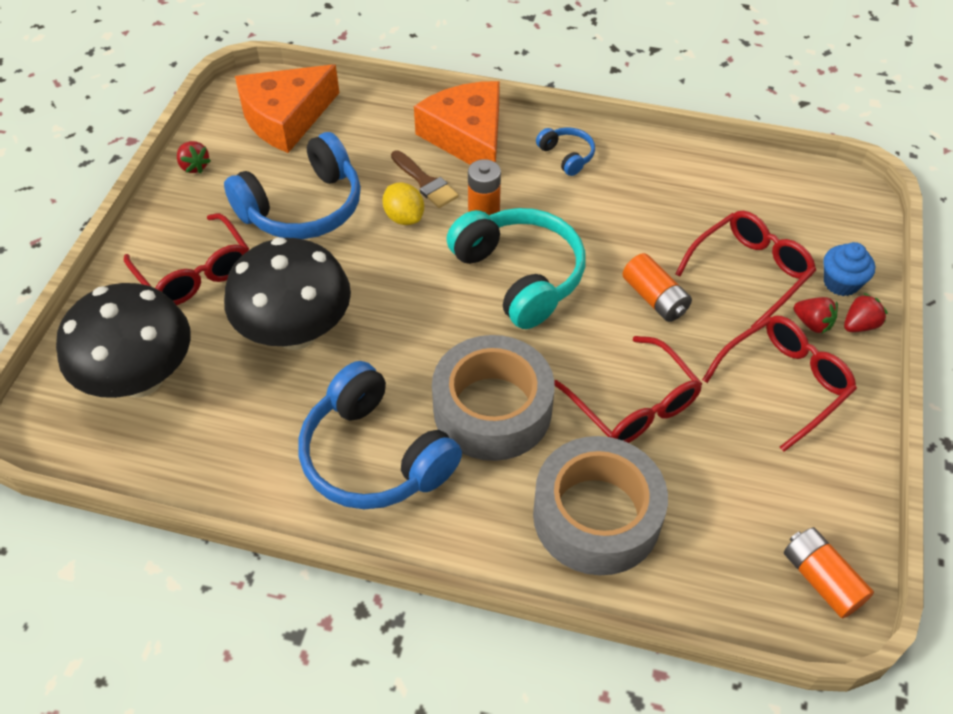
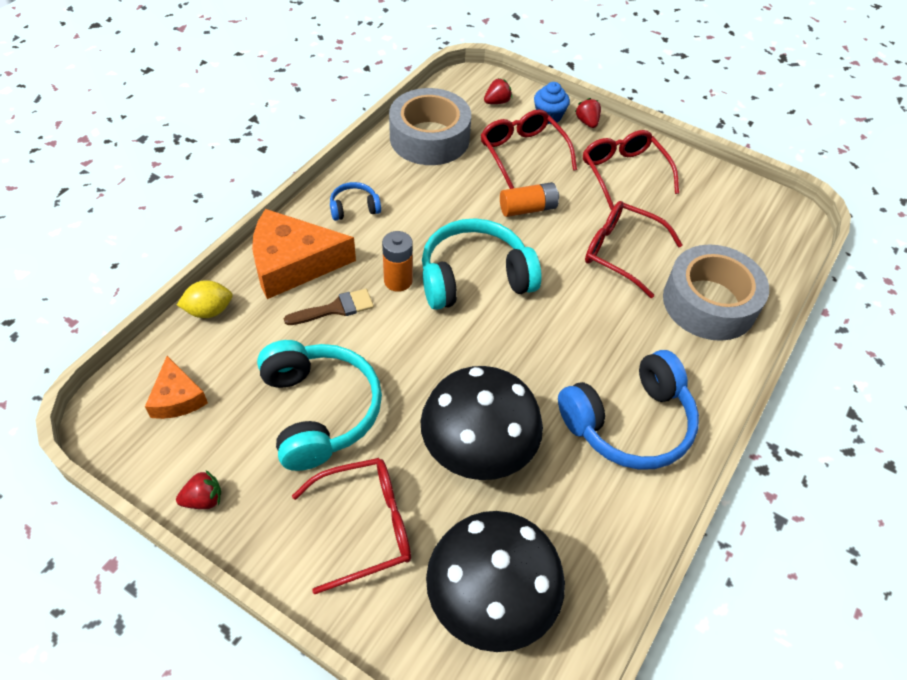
camera: 75 degrees left, 0 degrees up
blue headphones [224,132,361,239] -> turquoise headphones [257,340,382,471]
orange cheese [235,64,339,153] -> orange cheese [145,356,208,419], size x0.55
yellow lemon [382,182,424,225] -> yellow lemon moved to [177,280,233,318]
grey tape [432,335,555,461] -> grey tape moved to [389,88,471,165]
red glasses [554,336,702,443] -> red glasses turned 135 degrees counterclockwise [585,201,682,298]
orange battery [784,527,874,619] -> none
red strawberry [794,297,838,333] -> red strawberry moved to [484,78,512,104]

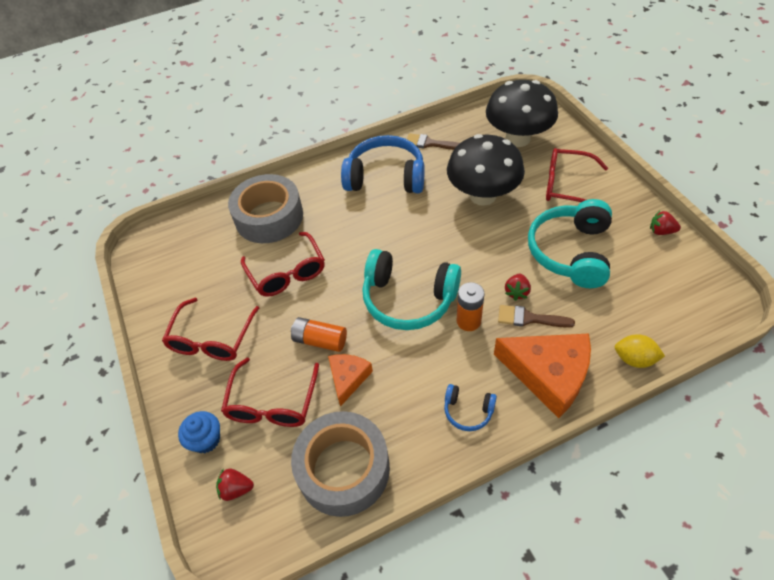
camera: 140 degrees left, 0 degrees up
orange cheese [145,356,208,419] -> orange cheese moved to [328,354,373,407]
red strawberry [575,98,601,128] -> red strawberry moved to [505,274,531,301]
none -> brown brush [407,133,460,150]

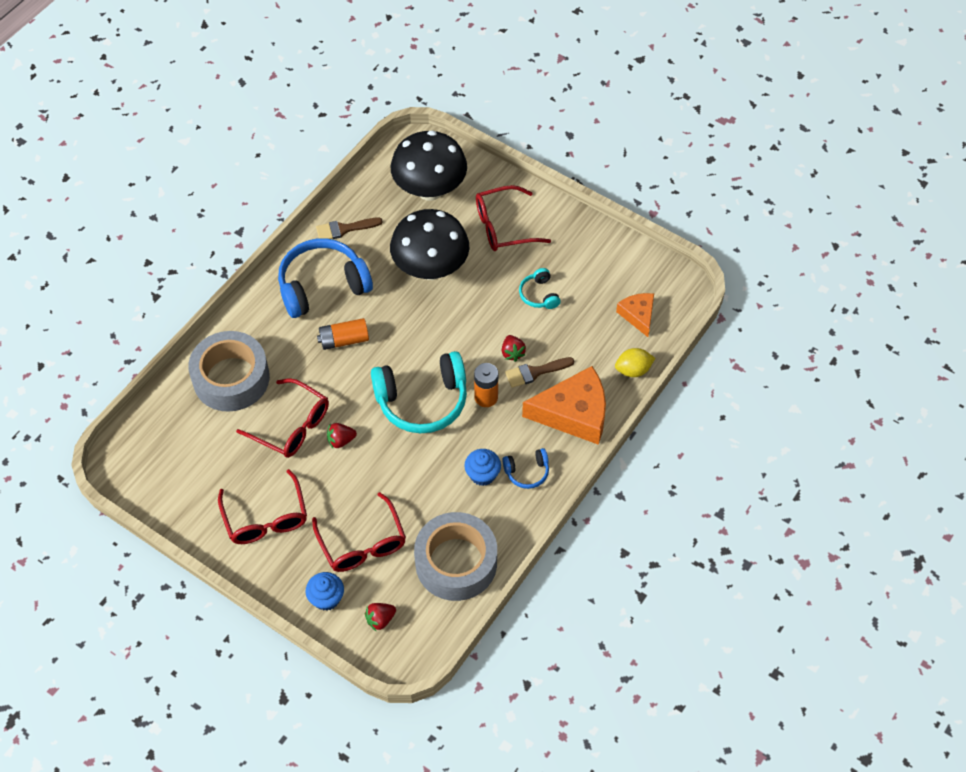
camera: 35 degrees left, 5 degrees up
orange battery [291,317,347,352] -> orange battery moved to [317,318,369,350]
orange cheese [328,354,373,407] -> orange cheese moved to [616,293,654,337]
turquoise headphones [528,199,612,288] -> turquoise headphones [519,268,561,309], size x0.47
red strawberry [650,211,681,235] -> red strawberry moved to [327,423,357,448]
none -> blue cupcake [465,449,501,486]

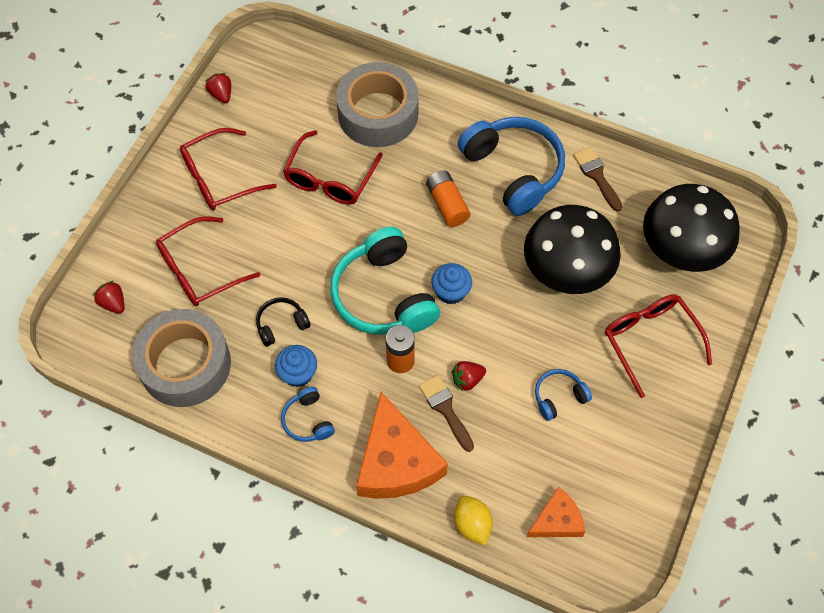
camera: 80 degrees right, 5 degrees up
blue cupcake [306,572,344,611] -> blue cupcake moved to [431,263,472,304]
red strawberry [327,423,357,448] -> red strawberry moved to [206,73,231,103]
turquoise headphones [519,268,561,309] -> blue headphones [535,369,592,421]
none -> black headphones [256,297,310,347]

